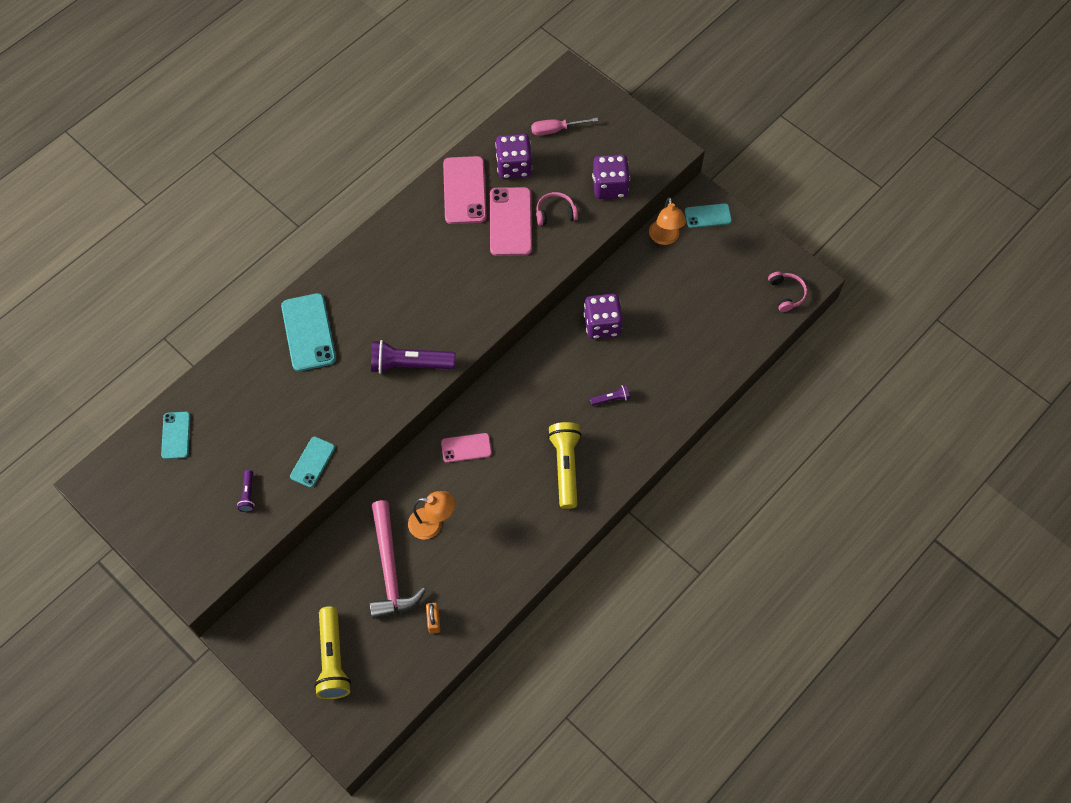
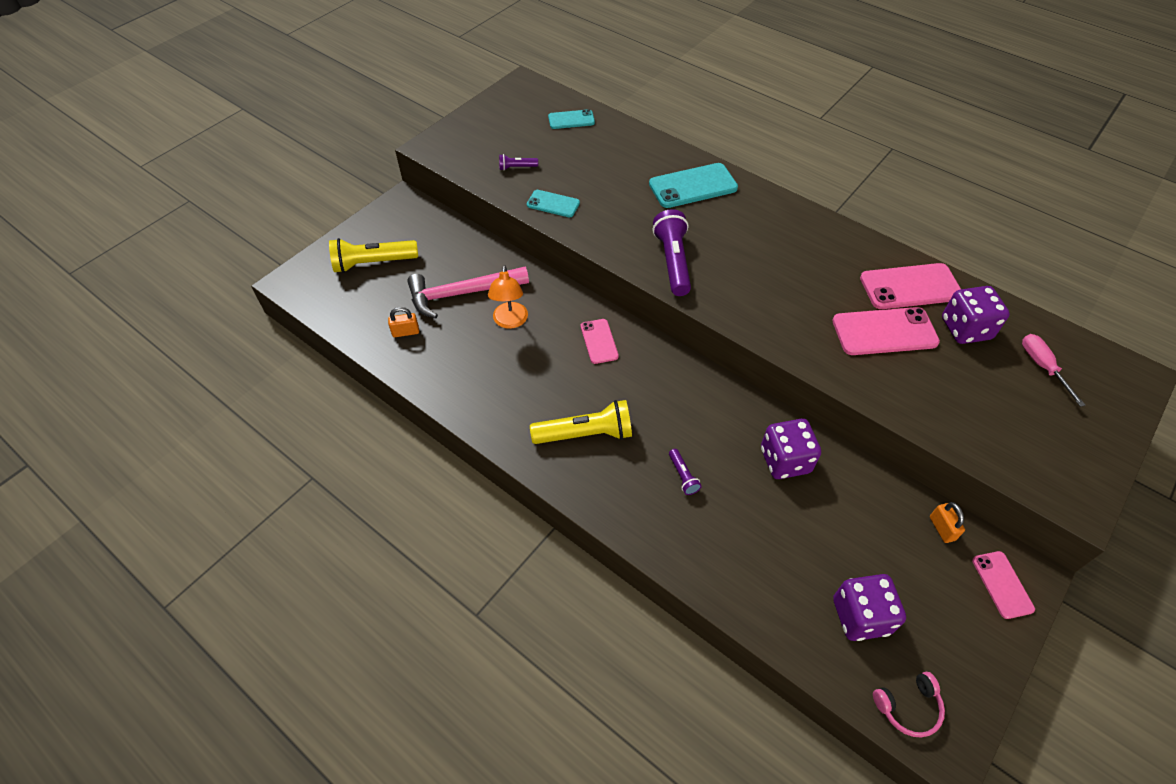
camera: 85 degrees right, 10 degrees down
pink headphones [536,192,578,226] -> none
purple dice [592,154,630,199] -> purple dice moved to [833,574,906,641]
orange lamp [649,197,686,245] -> orange padlock [930,502,965,543]
turquoise phone [685,203,732,228] -> pink phone [972,551,1035,619]

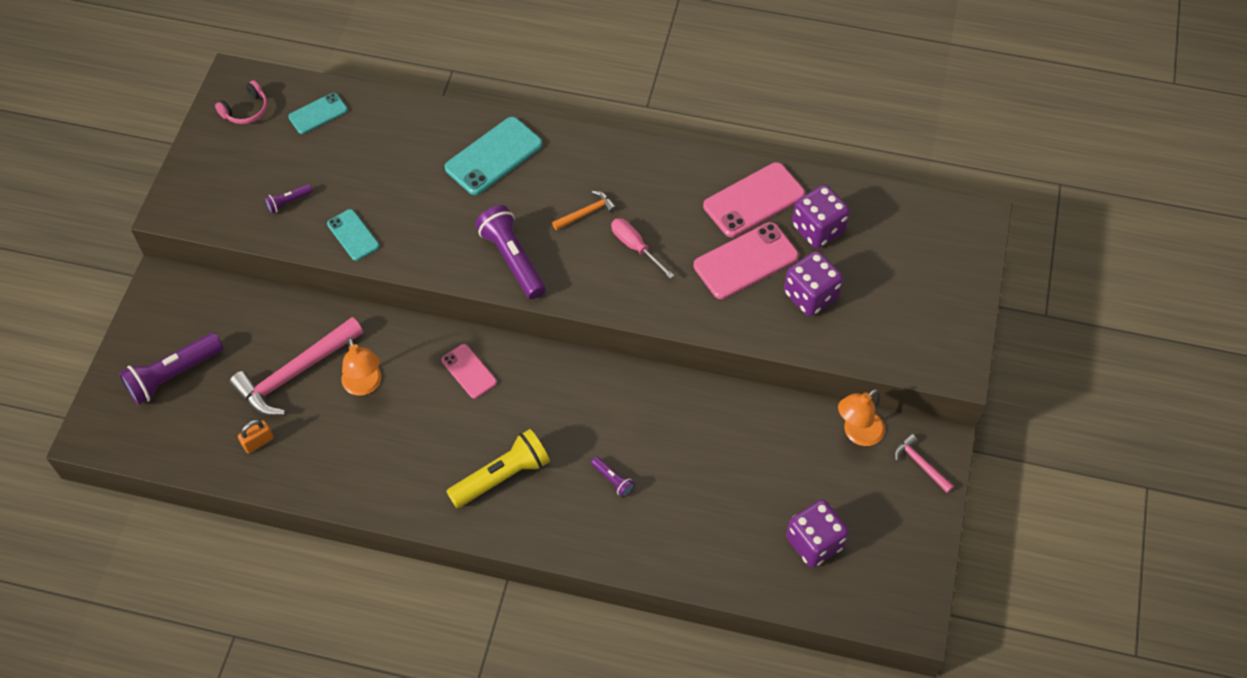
camera: 25 degrees left, 5 degrees up
yellow flashlight [329,238,418,273] -> purple flashlight [119,333,223,405]
turquoise phone [527,190,580,217] -> turquoise phone turned 60 degrees clockwise [327,209,379,261]
purple dice [761,419,821,479] -> purple dice moved to [784,251,843,316]
pink headphones [873,672,945,737] -> pink headphones moved to [215,80,268,124]
orange padlock [930,502,965,543] -> orange lamp [838,389,885,446]
pink phone [972,551,1035,619] -> pink hammer [894,434,954,493]
pink screwdriver [1022,334,1085,407] -> pink screwdriver moved to [611,218,674,279]
none -> orange hammer [552,191,617,231]

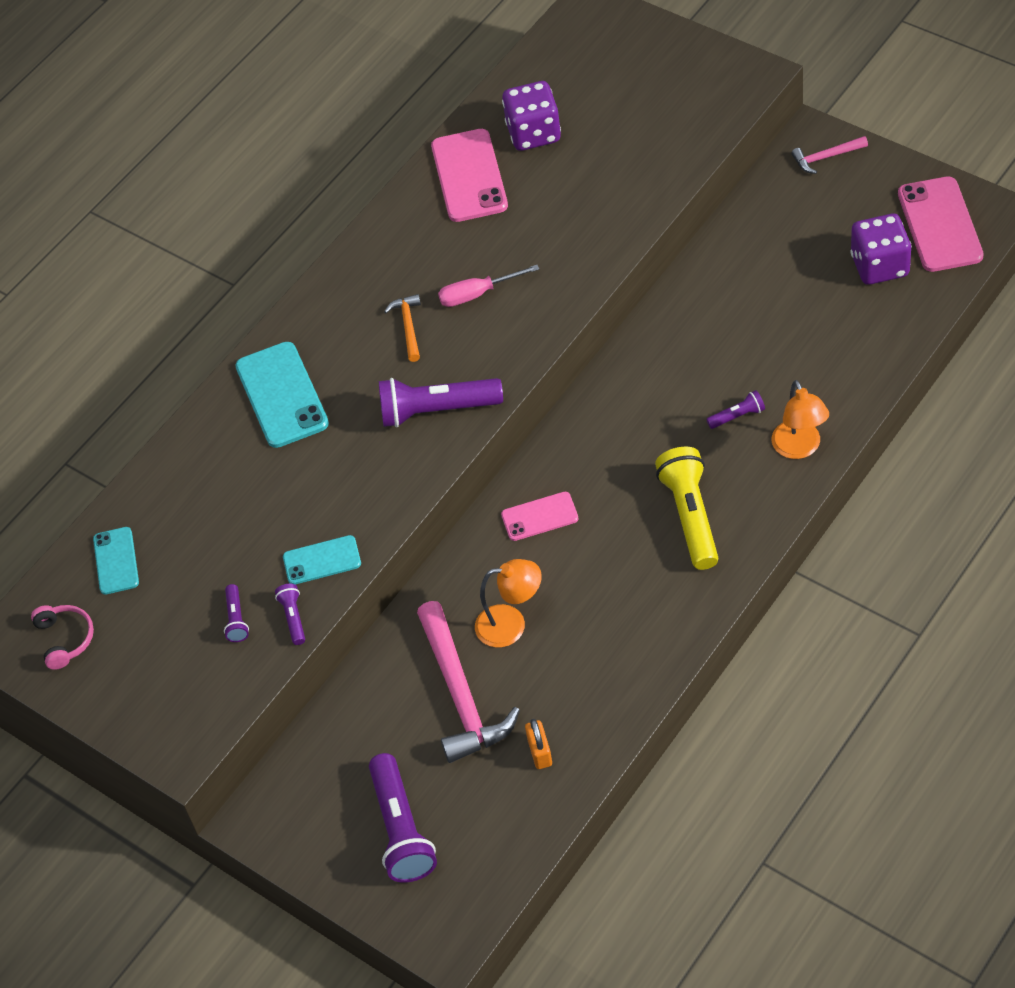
camera: 60 degrees left, 5 degrees down
pink phone [694,222,799,299] -> pink phone moved to [898,177,983,272]
purple dice [784,251,843,316] -> none
orange lamp [838,389,885,446] -> orange lamp moved to [771,380,829,459]
none -> purple flashlight [275,584,305,645]

